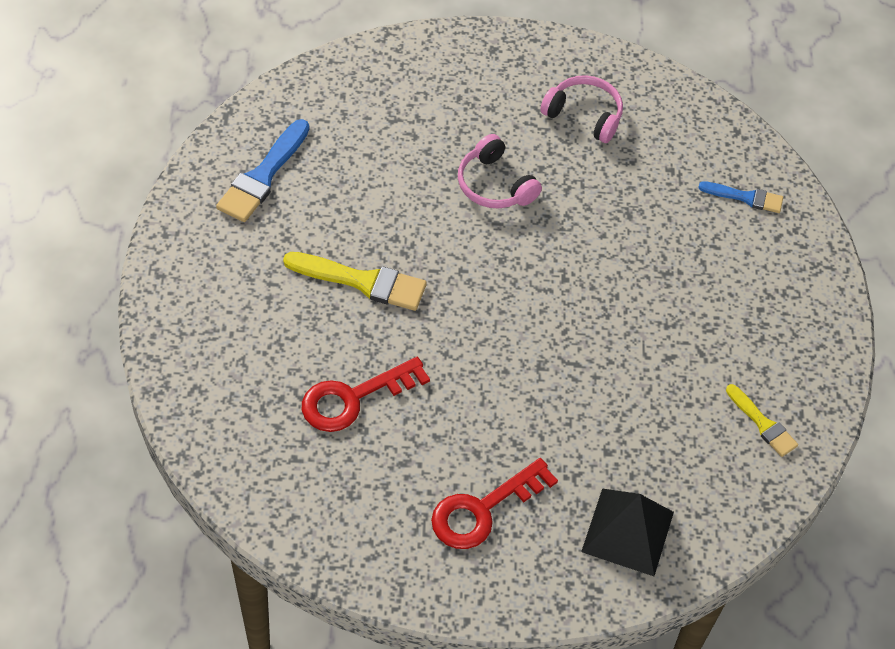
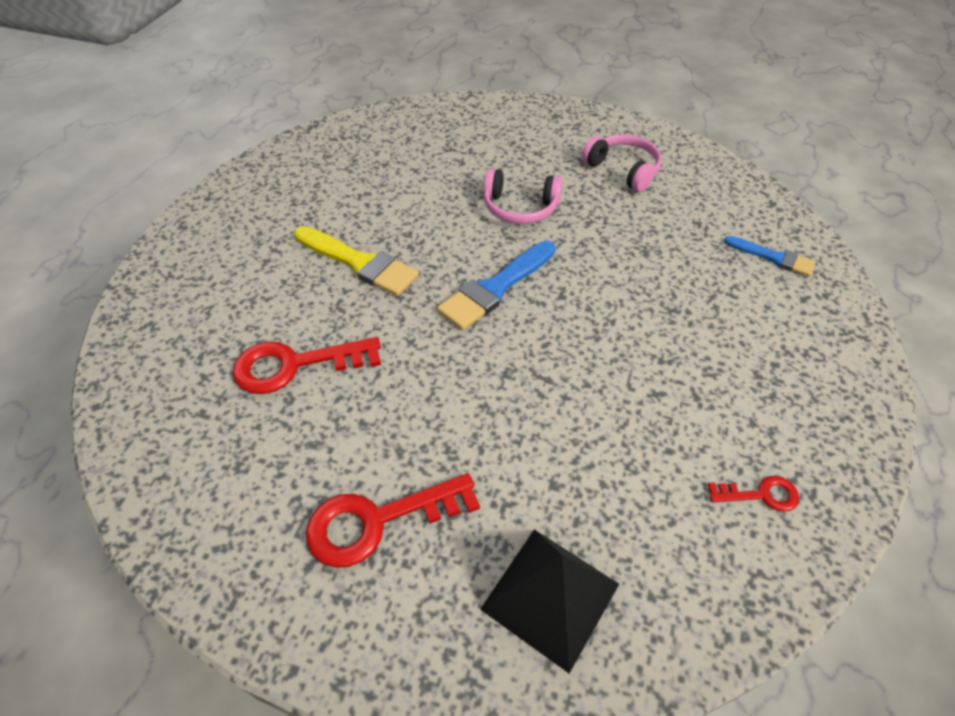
camera: 20 degrees right, 5 degrees down
blue brush [216,119,310,222] -> blue brush moved to [437,241,556,330]
pink headphones [458,134,542,209] -> pink headphones turned 60 degrees counterclockwise [484,169,562,224]
yellow brush [726,384,798,457] -> red key [708,476,799,512]

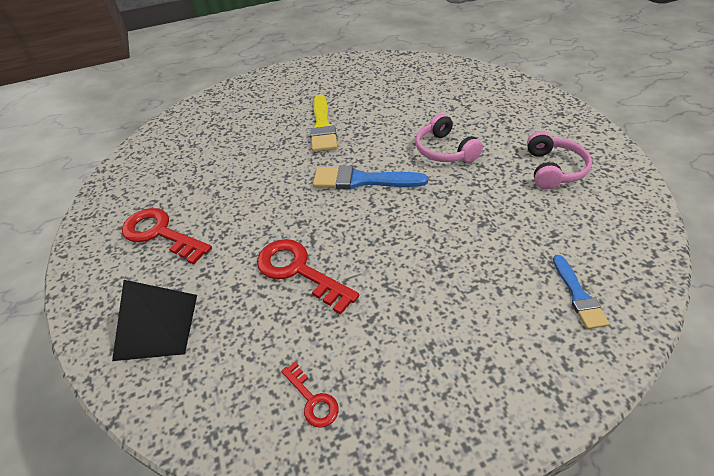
camera: 55 degrees right, 5 degrees down
red key [233,337,381,394] -> red key moved to [257,239,359,315]

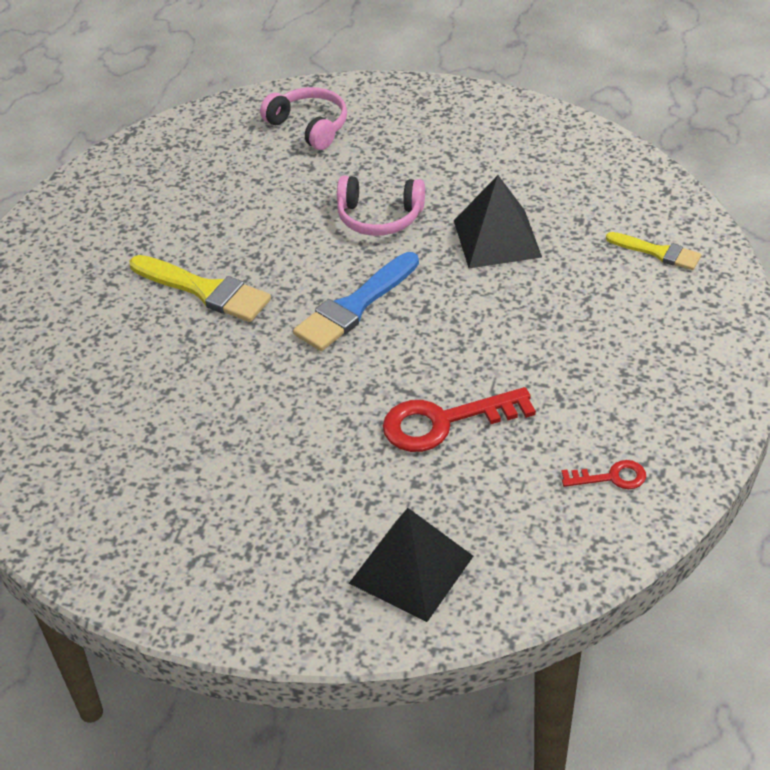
camera: 55 degrees left, 0 degrees up
red key [122,208,212,265] -> none
pink headphones [527,131,592,189] -> pink headphones moved to [260,87,347,150]
blue brush [553,255,610,329] -> yellow brush [606,232,701,270]
none -> black pyramid [454,175,542,268]

